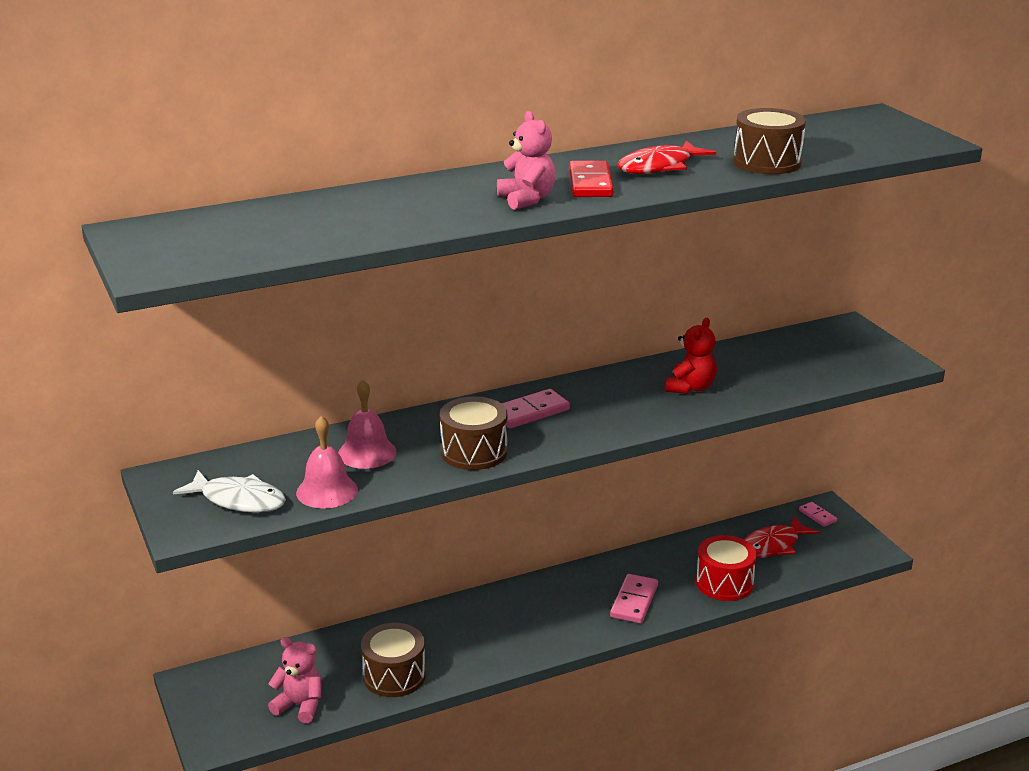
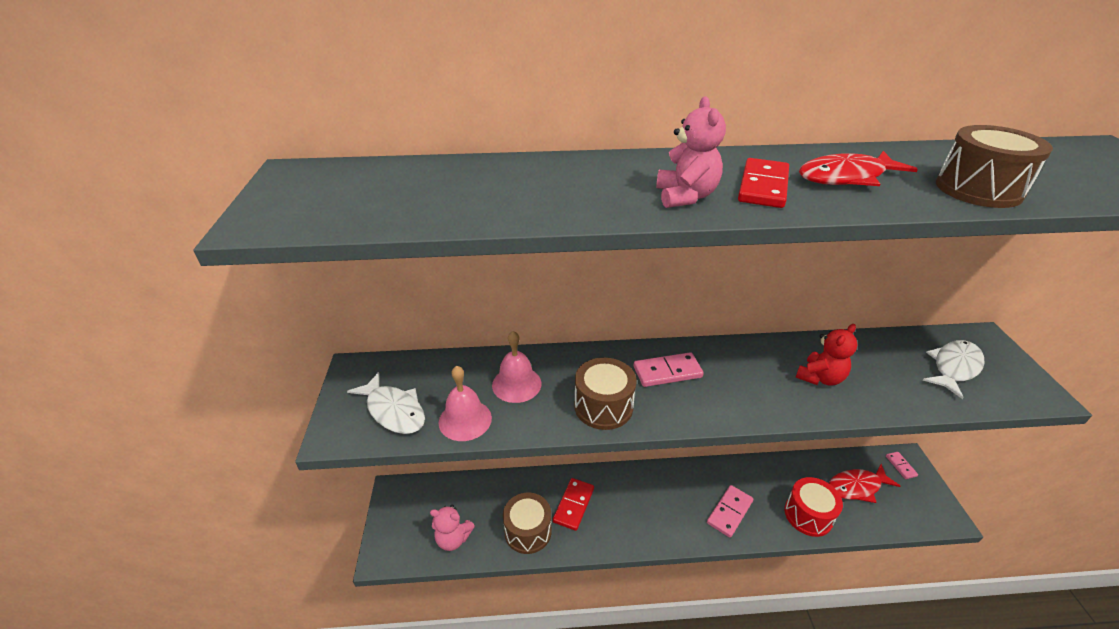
camera: 20 degrees right, 10 degrees up
pink teddy bear [268,637,322,723] -> pink teddy bear turned 150 degrees clockwise [430,505,475,551]
none -> red domino [553,478,594,531]
none -> white fish [923,340,985,399]

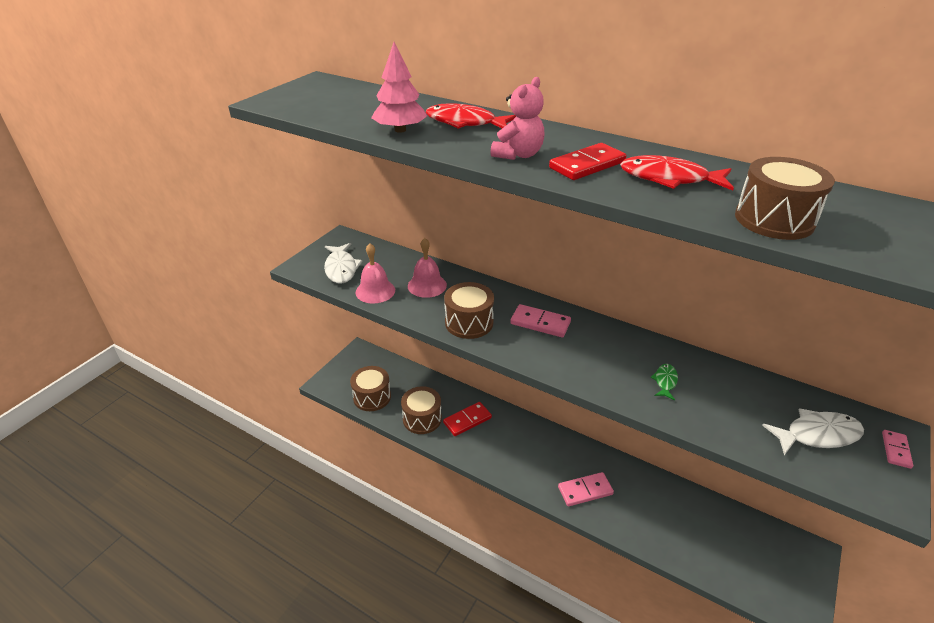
camera: 35 degrees right, 0 degrees up
pink teddy bear [430,505,475,551] -> brown drum [350,366,391,411]
red drum [784,477,843,537] -> none
red teddy bear [796,324,857,386] -> green fish [650,364,678,400]
red fish [829,464,900,503] -> red fish moved to [425,103,516,129]
pink domino [886,452,918,479] -> pink domino moved to [882,430,913,469]
none -> pink tree [371,42,427,133]

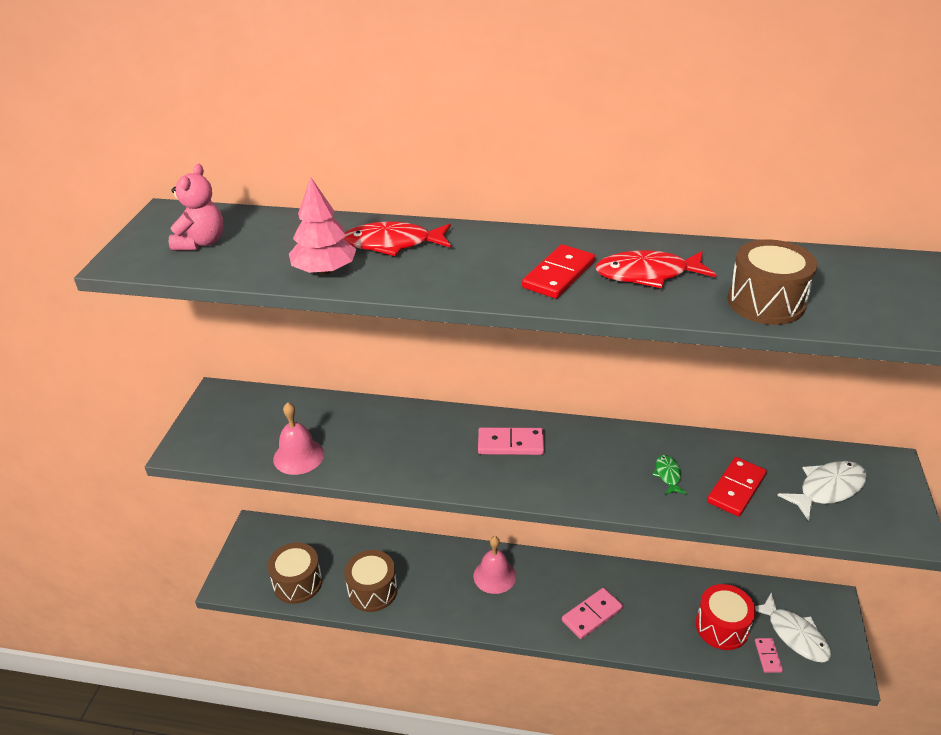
camera: 20 degrees left, 0 degrees up
white fish [324,243,363,284] -> white fish moved to [755,593,831,662]
pink bell [408,238,447,298] -> pink bell moved to [474,536,516,594]
red domino [443,402,492,436] -> red domino moved to [707,457,767,517]
brown drum [444,282,494,339] -> none
pink teddy bear [491,77,544,160] -> pink teddy bear moved to [169,164,224,251]
pink domino [882,430,913,469] -> pink domino moved to [755,638,783,673]
none -> red drum [696,584,756,650]

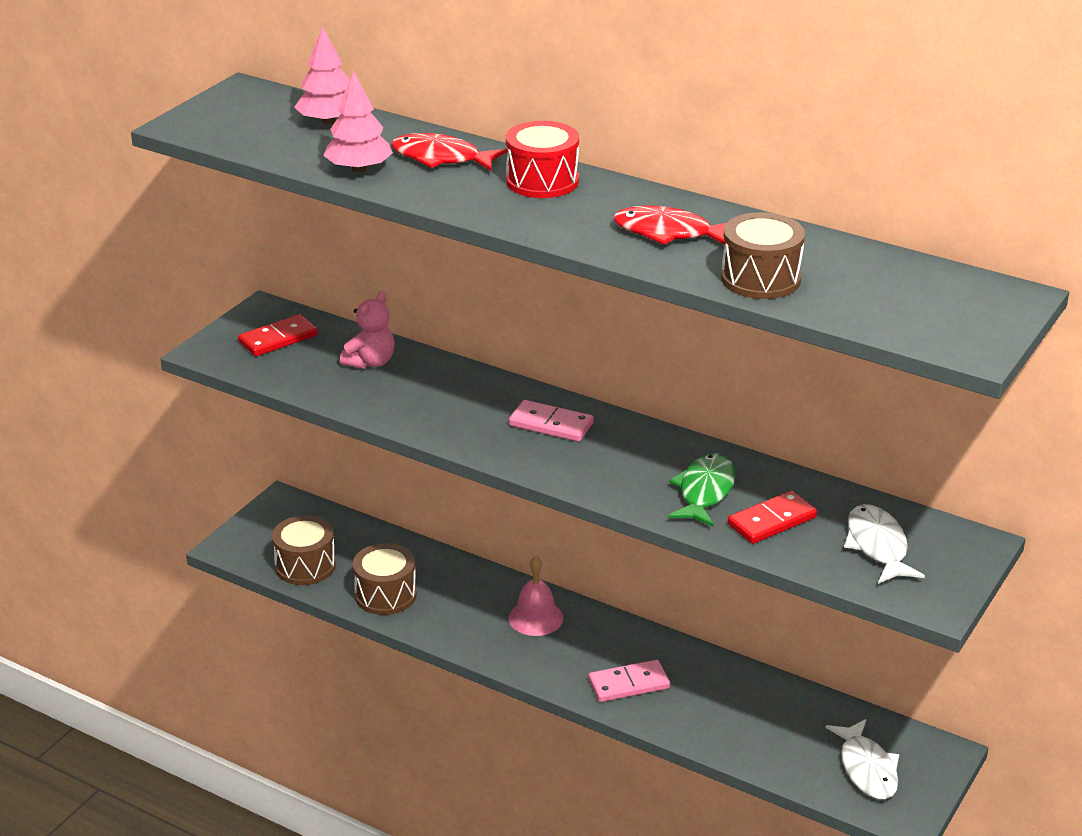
camera: 20 degrees right, 5 degrees down
pink teddy bear [169,164,224,251] -> pink teddy bear moved to [340,291,395,369]
pink bell [273,402,324,475] -> none
red domino [522,244,595,299] -> red domino moved to [238,314,318,356]
green fish [653,455,686,495] -> green fish [668,453,735,527], size x1.83
red drum [696,584,756,650] -> red drum moved to [506,121,579,198]
pink domino [755,638,783,673] -> none
white fish [777,461,867,521] -> white fish turned 90 degrees counterclockwise [844,504,925,584]
none -> pink tree [294,27,350,125]

